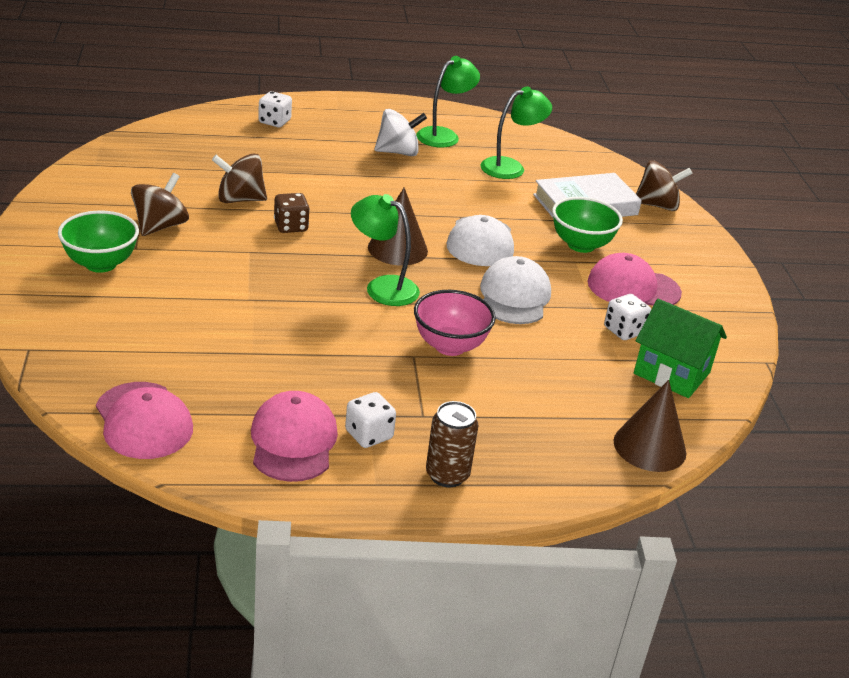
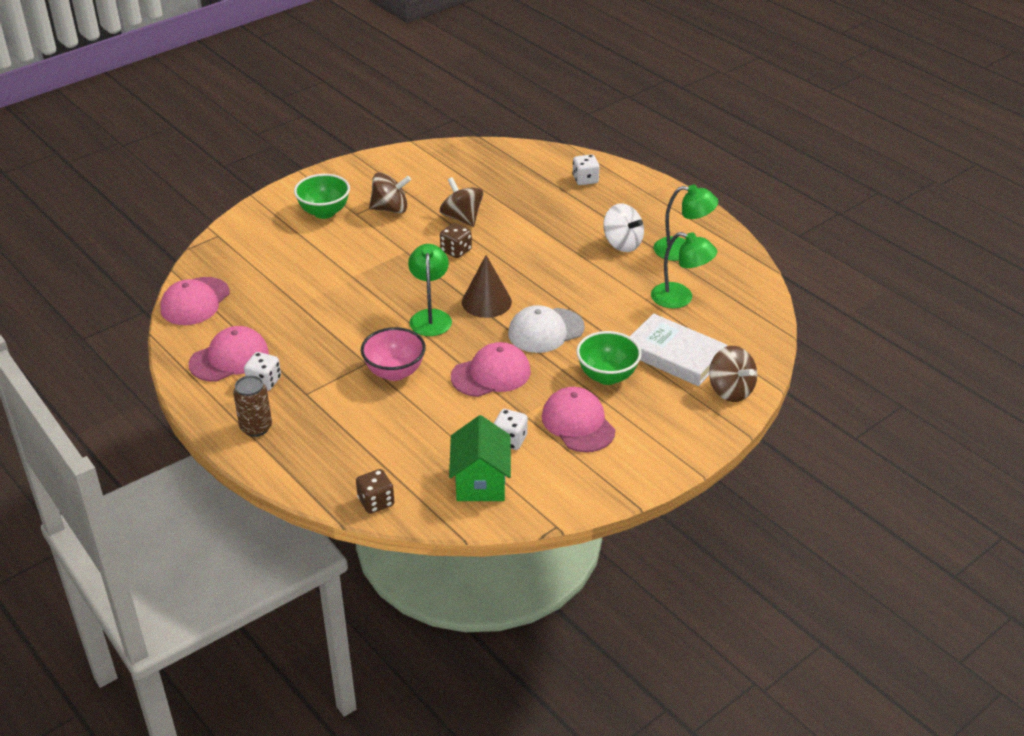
camera: 60 degrees right, 5 degrees up
white cap [480,256,551,324] -> pink cap [451,342,531,397]
brown cone [613,380,686,472] -> brown dice [356,469,394,514]

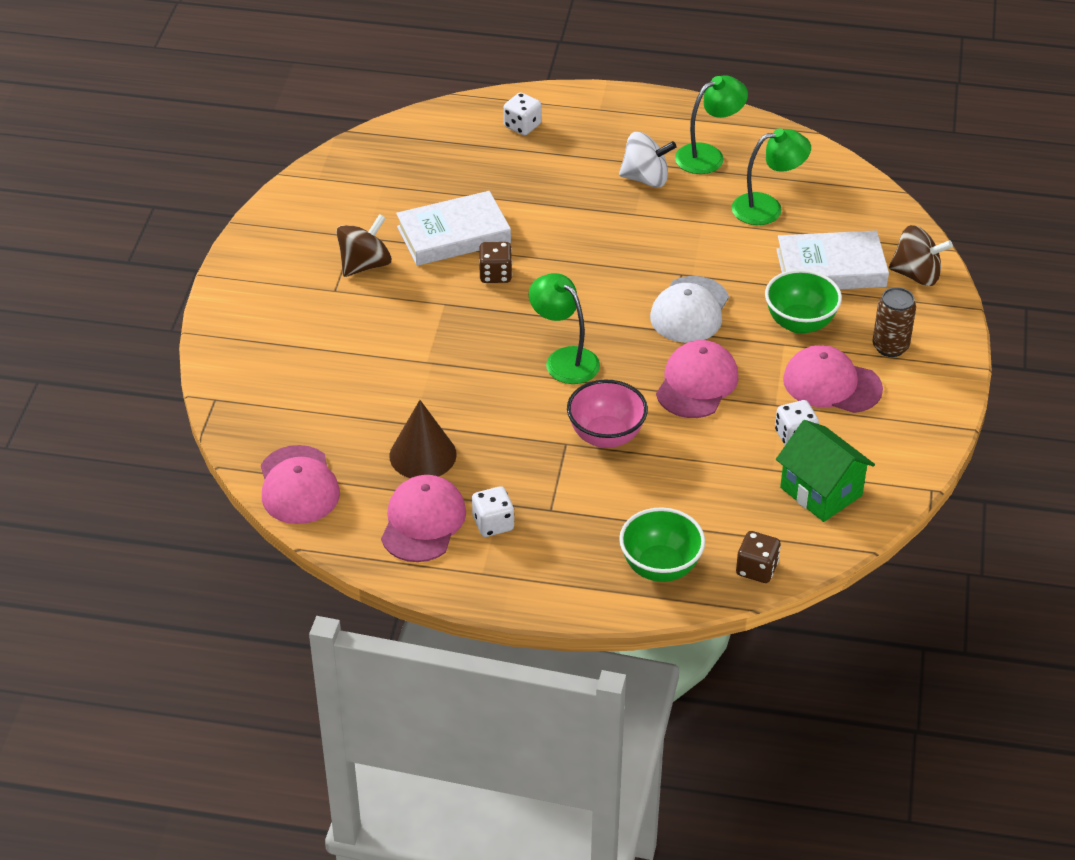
camera: 40 degrees left, 5 degrees up
brown can [233,375,272,437] -> brown can moved to [872,287,916,357]
green bowl [294,174,350,219] -> green bowl moved to [619,507,705,582]
brown spinning top [440,177,483,227] -> white book [396,191,511,266]
brown cone [462,255,512,318] -> brown cone moved to [389,400,457,478]

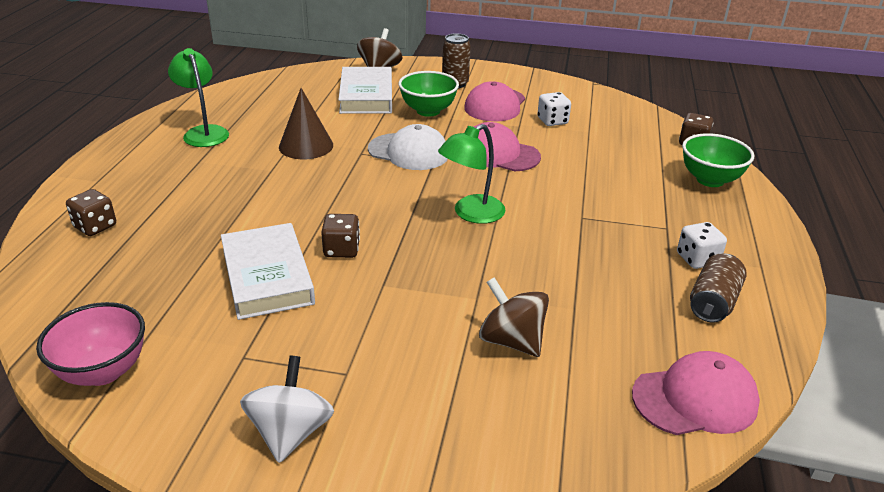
camera: 90 degrees left, 10 degrees down
brown spinning top [336,214,392,277] -> brown spinning top moved to [479,277,549,357]
pink cap [381,475,466,562] -> brown can [690,254,747,322]
brown cone [389,400,457,478] -> brown cone moved to [279,88,333,159]
white dice [504,93,541,135] -> brown dice [66,189,116,236]
pink bowl [567,380,648,448] -> pink bowl moved to [36,302,145,386]
white spinning top [619,132,676,187] -> white spinning top moved to [240,356,334,463]
green lamp [732,128,811,225] -> none
green house [776,420,875,522] -> none

